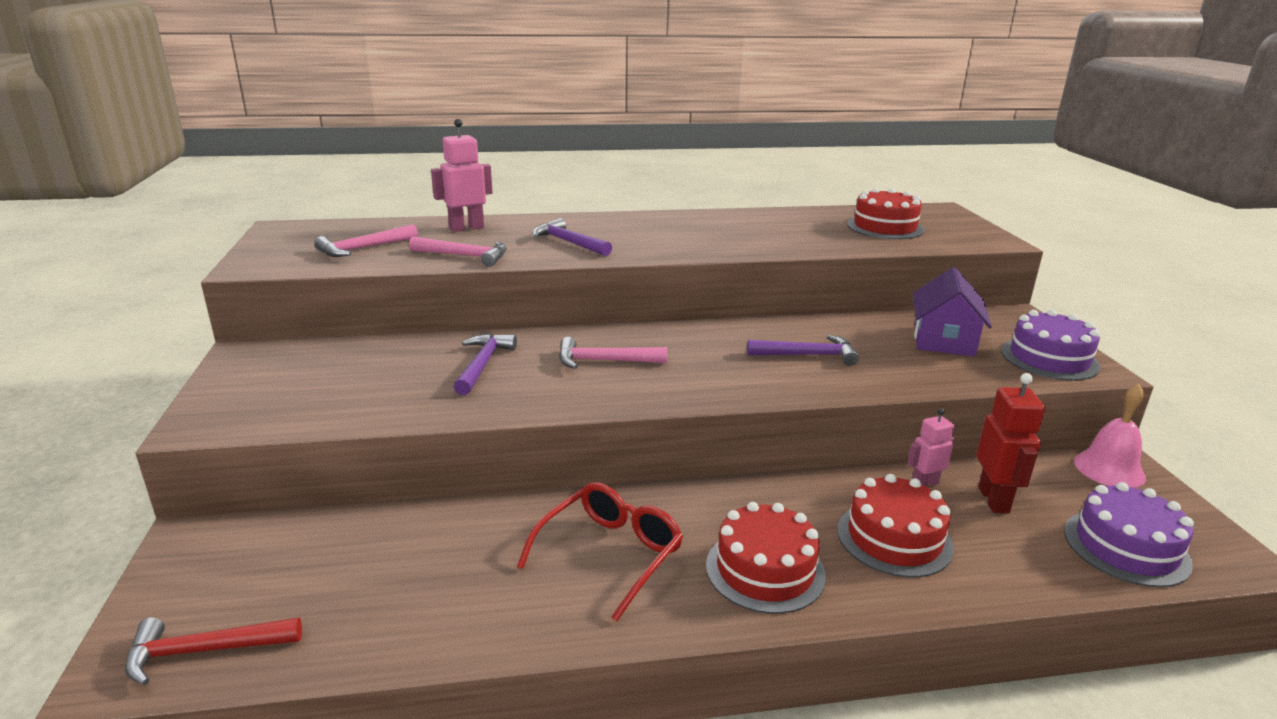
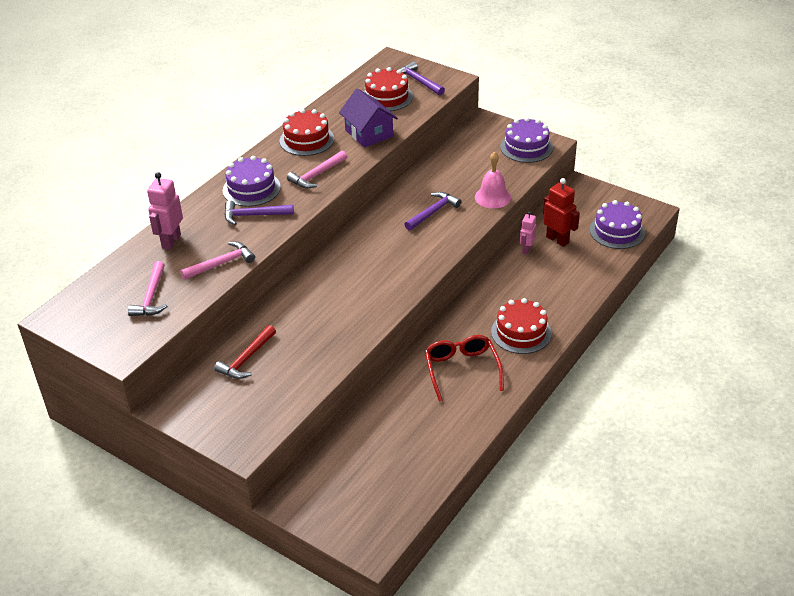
camera: 45 degrees left, 15 degrees up
red hammer [125,617,302,685] -> red hammer moved to [214,325,276,379]
purple hammer [454,333,517,395] -> purple hammer moved to [399,62,445,96]
pink hammer [559,337,667,369] -> pink hammer moved to [287,150,347,188]
red cake [837,474,954,577] -> red cake moved to [280,109,334,156]
purple house [913,267,992,357] -> purple house moved to [339,88,398,148]
pink bell [1074,384,1146,488] -> pink bell moved to [475,152,511,208]
none -> purple cake [223,156,281,207]

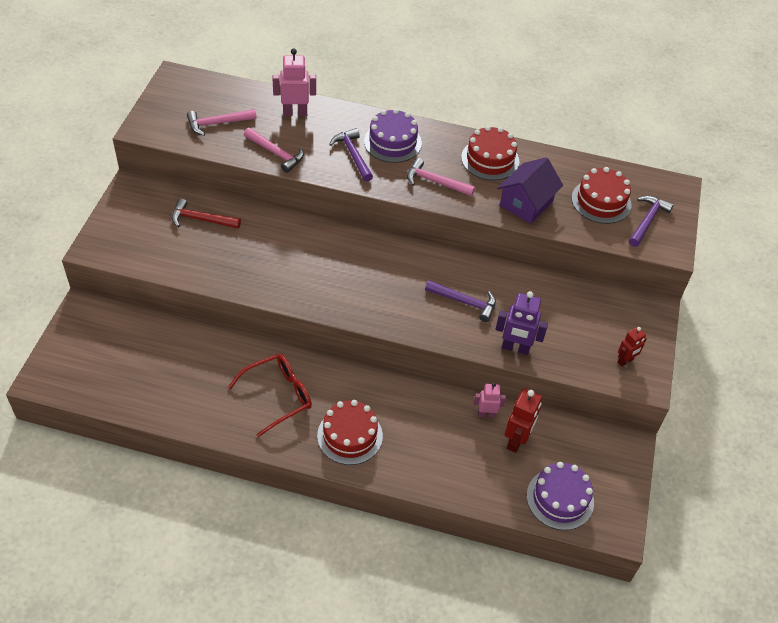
camera: 65 degrees right, 10 degrees up
pink bell [475,152,511,208] -> purple robot [496,291,548,355]
purple cake [500,117,553,163] -> red robot [617,327,647,367]

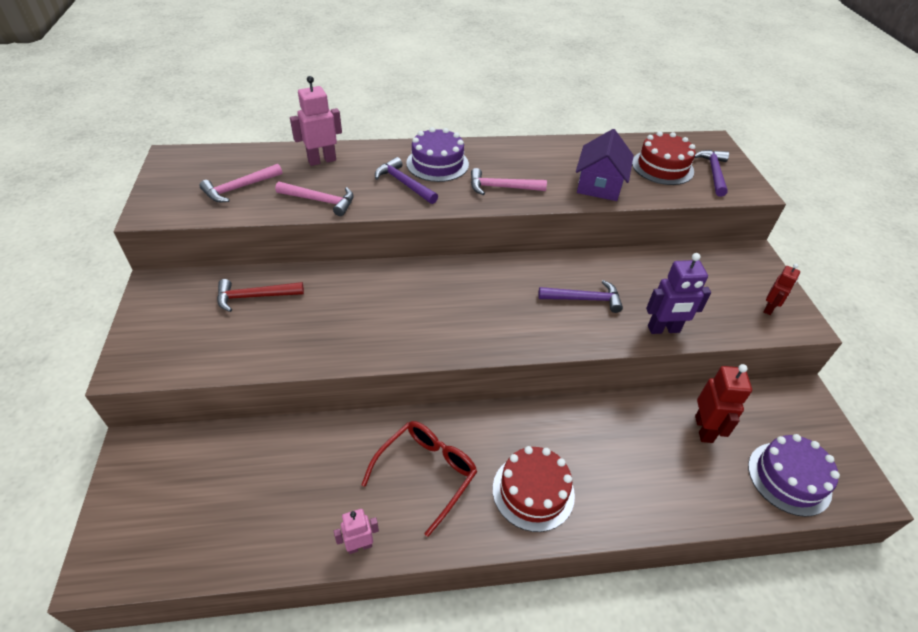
camera: 20 degrees left, 5 degrees down
red cake [461,126,519,180] -> none
pink robot [474,383,506,418] -> pink robot moved to [334,509,379,554]

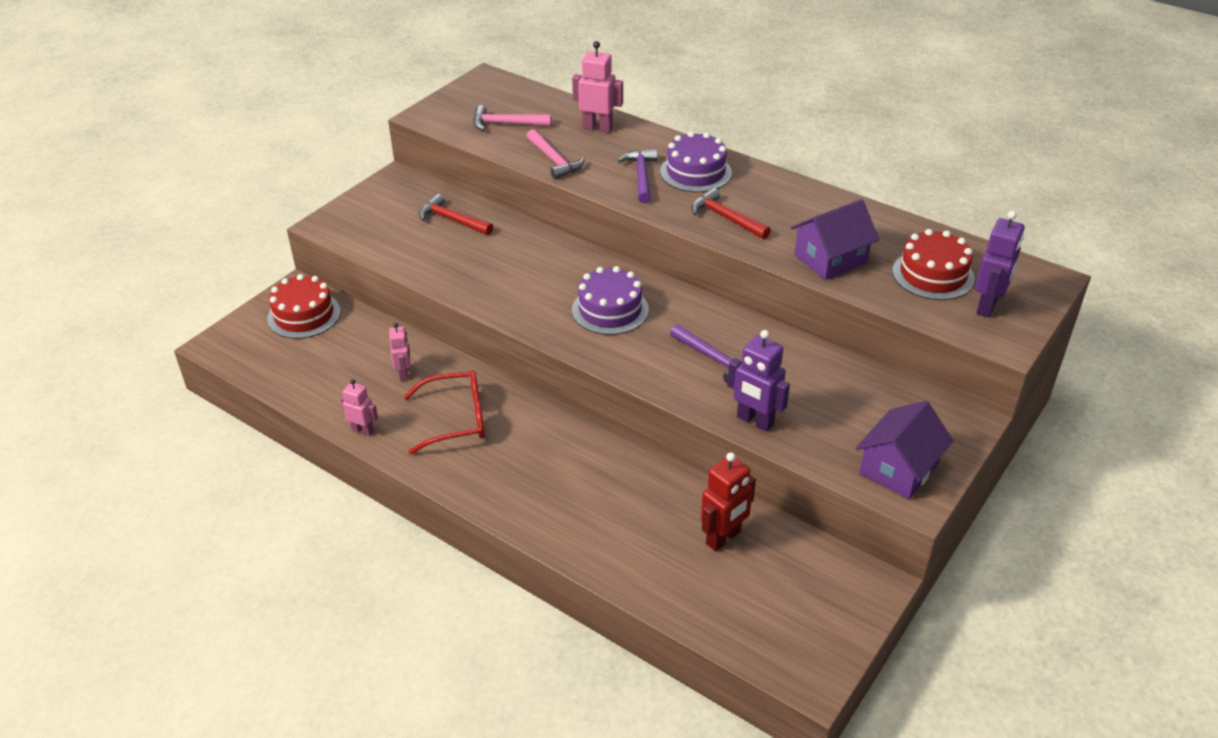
camera: 45 degrees right, 5 degrees down
pink hammer [471,168,547,195] -> red hammer [691,188,771,239]
red cake [493,446,575,532] -> red cake moved to [267,274,341,339]
purple hammer [694,150,729,197] -> purple robot [975,211,1025,318]
purple cake [748,434,840,517] -> purple cake moved to [572,266,649,335]
red robot [763,264,800,315] -> purple house [856,401,953,499]
none -> pink robot [389,323,410,381]

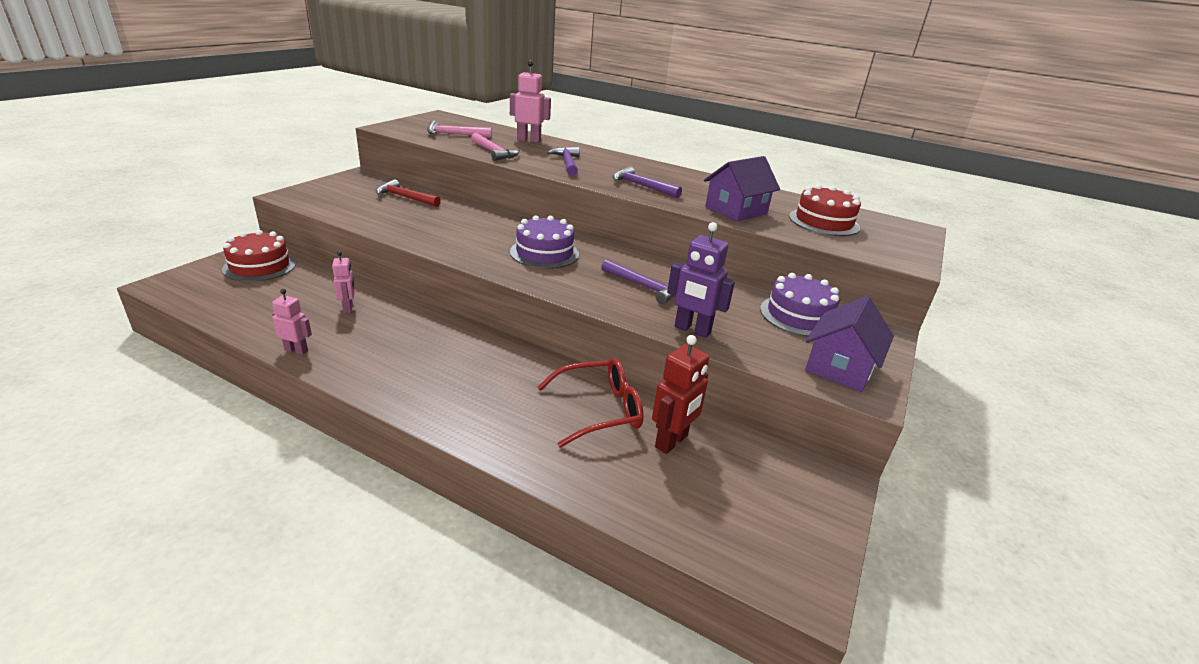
camera: 10 degrees left, 10 degrees down
red glasses [404,370,485,454] -> red glasses moved to [537,358,644,447]
purple cake [660,131,732,192] -> purple cake moved to [760,273,840,337]
red hammer [691,188,771,239] -> purple hammer [613,166,682,198]
purple robot [975,211,1025,318] -> none

